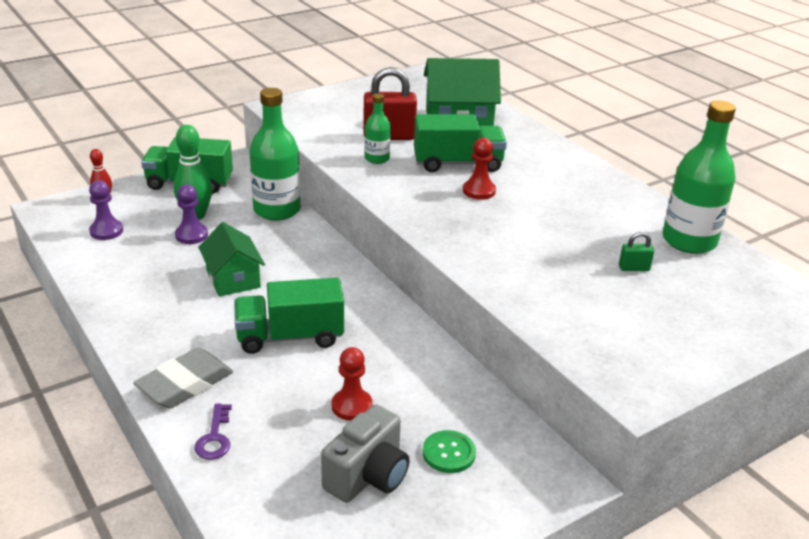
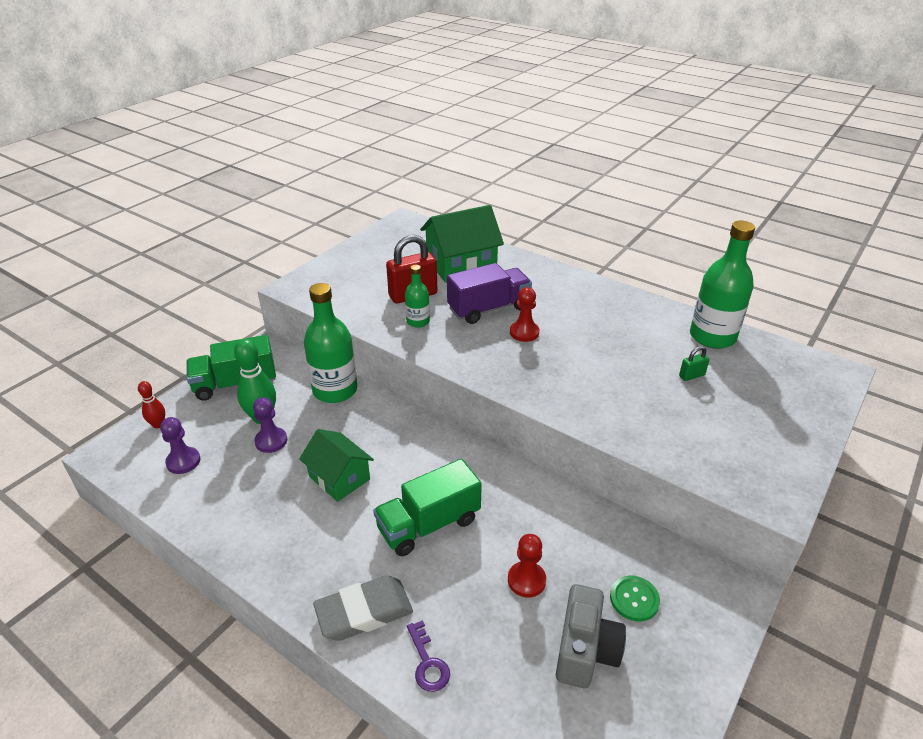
camera: 20 degrees left, 5 degrees up
grey eraser [133,348,233,408] -> grey eraser turned 45 degrees clockwise [313,575,413,641]
green truck [414,114,507,172] -> purple truck [447,263,532,324]

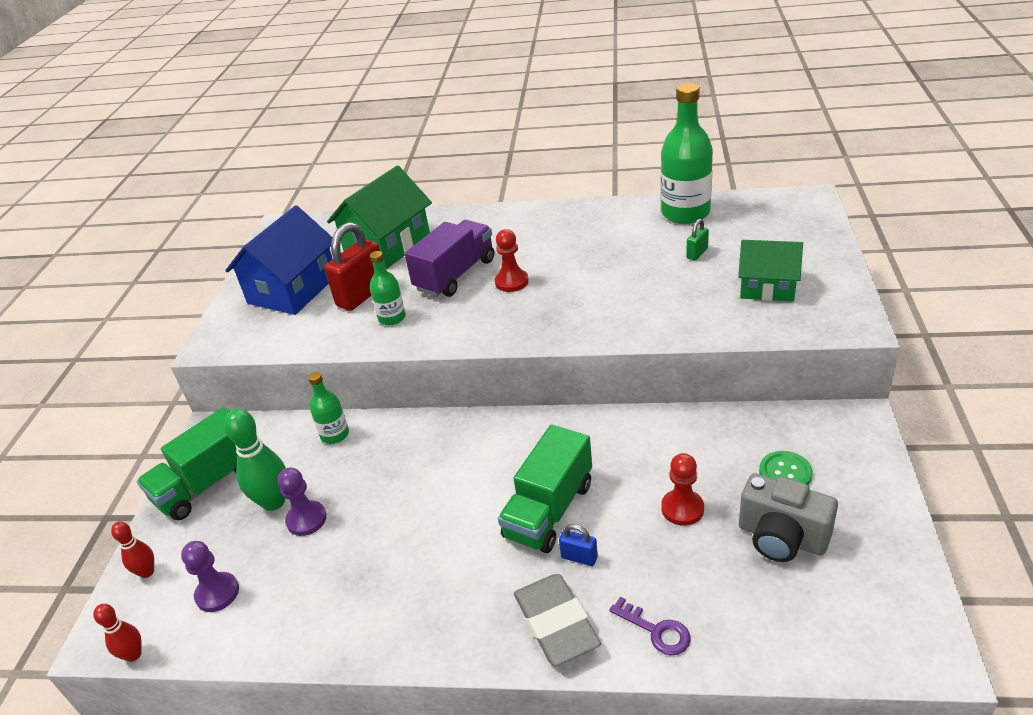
camera: 25 degrees left, 0 degrees up
green house [299,429,374,502] -> green house moved to [738,240,803,302]
green bottle [304,283,357,403] -> green bottle [308,372,349,444], size x0.53
grey eraser [313,575,413,641] -> grey eraser turned 60 degrees counterclockwise [514,574,601,666]
grey camera [556,584,626,688] -> grey camera turned 135 degrees clockwise [739,473,838,562]
none -> red bowling pin [93,604,142,662]
none -> blue house [225,205,333,315]
none -> blue padlock [559,524,598,566]

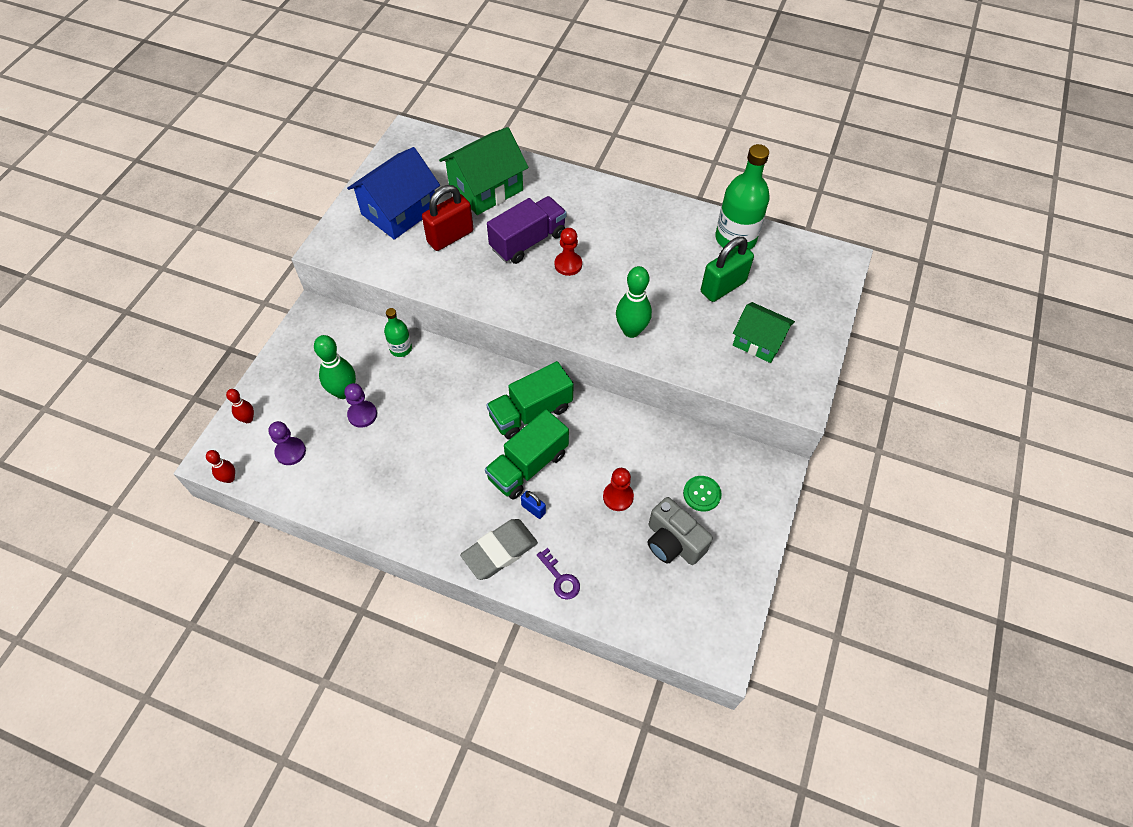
camera: 10 degrees right, 20 degrees up
green truck [137,407,237,520] -> green truck moved to [486,361,574,440]
green bottle [370,251,406,325] -> none
grey eraser [514,574,601,666] -> grey eraser turned 60 degrees clockwise [460,519,538,580]
green padlock [686,219,709,261] -> green padlock [701,237,754,302], size x2.11
none -> green bowling pin [616,266,652,338]

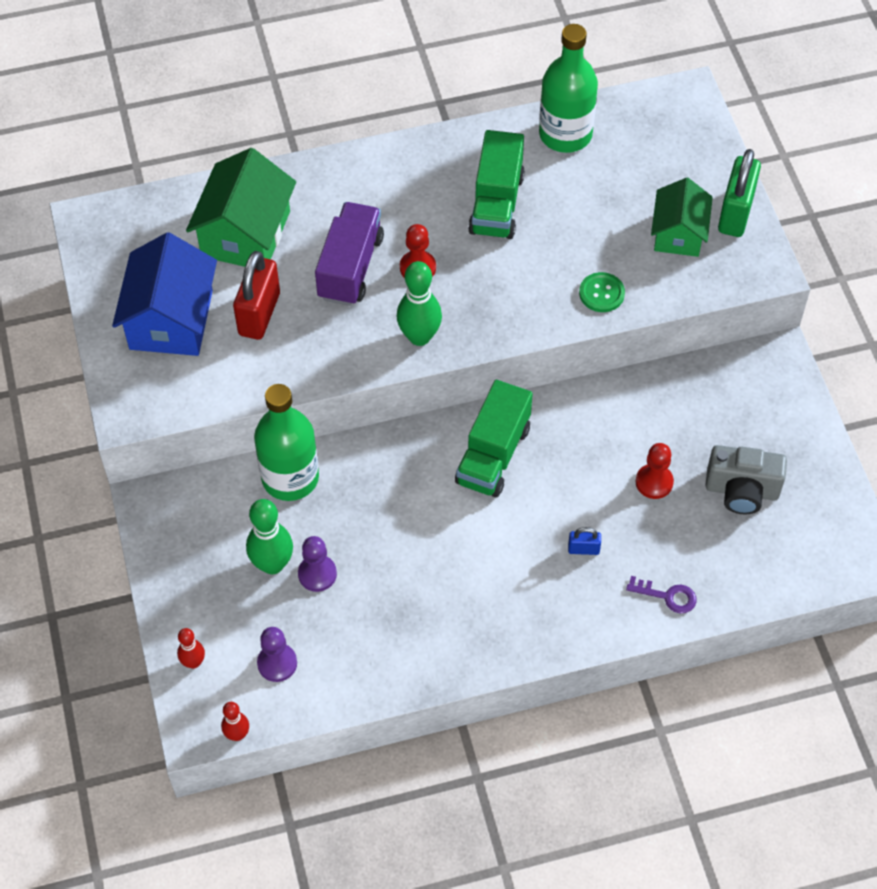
camera: 35 degrees left, 0 degrees up
green bottle [384,308,412,357] -> green bottle [254,384,319,501], size x1.90
grey eraser [460,519,538,580] -> none
green truck [485,409,569,500] -> green truck moved to [468,130,525,239]
green bowling pin [616,266,652,338] -> green bowling pin moved to [397,261,442,346]
green button [683,476,722,512] -> green button moved to [579,272,625,312]
green padlock [701,237,754,302] -> green padlock moved to [718,149,761,237]
green house [733,302,795,363] -> green house turned 75 degrees counterclockwise [651,178,713,257]

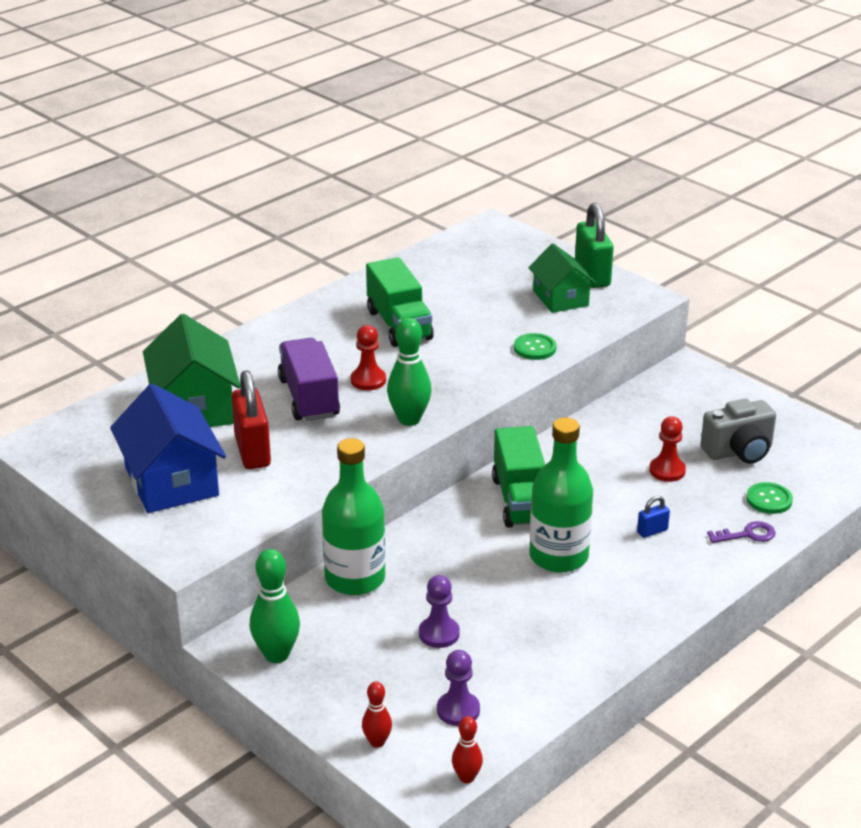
camera: 30 degrees left, 25 degrees down
green bowling pin [246,499,293,574] -> green bowling pin moved to [250,549,300,663]
green bottle [539,24,598,153] -> green bottle moved to [529,417,593,573]
none -> green button [746,482,793,514]

